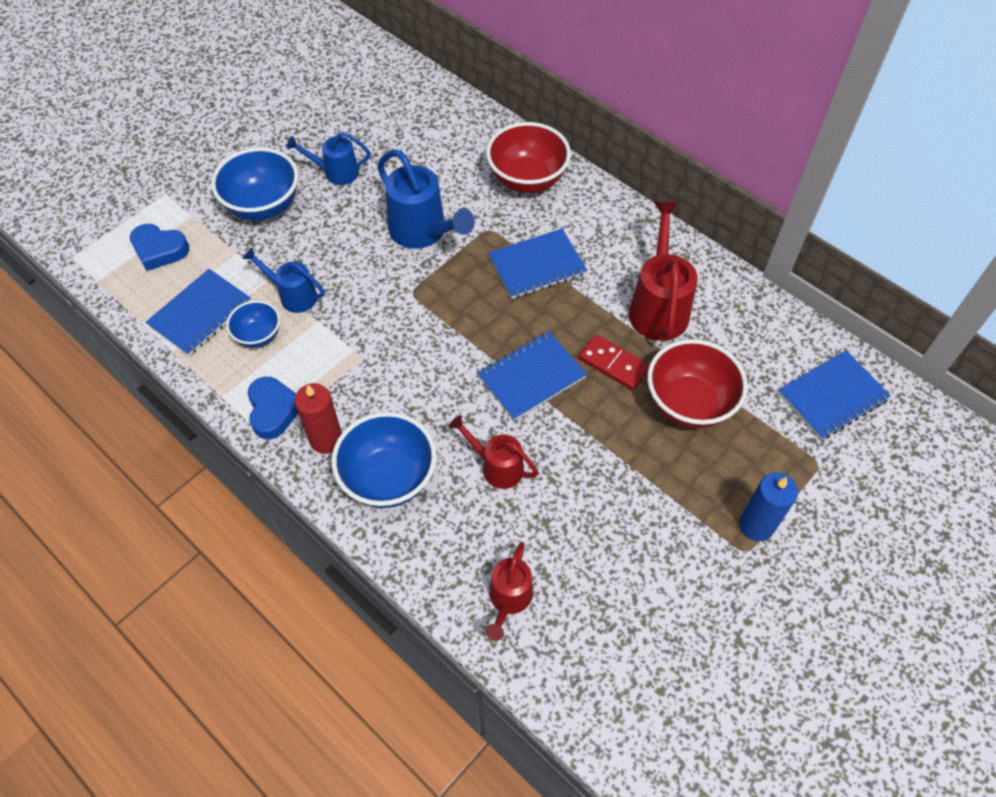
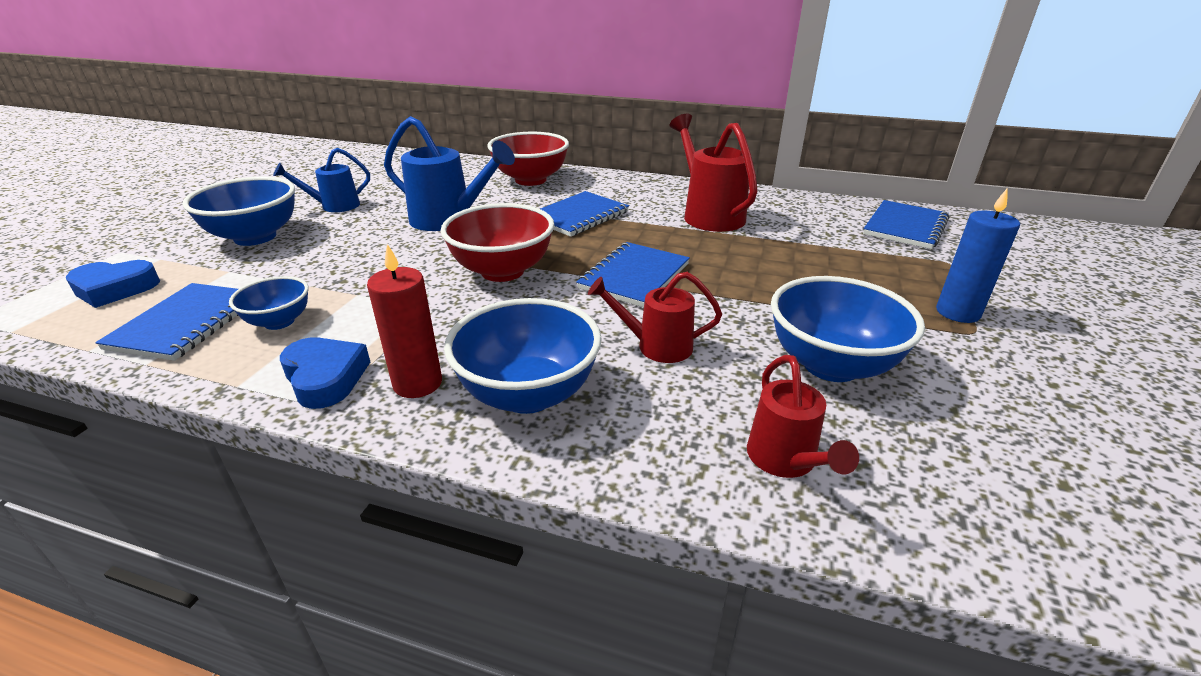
camera: 25 degrees left, 25 degrees down
blue watering can [242,247,325,313] -> none
red domino [578,334,649,390] -> none
red bowl [647,339,748,428] -> red bowl moved to [440,203,554,282]
none -> blue bowl [771,276,925,382]

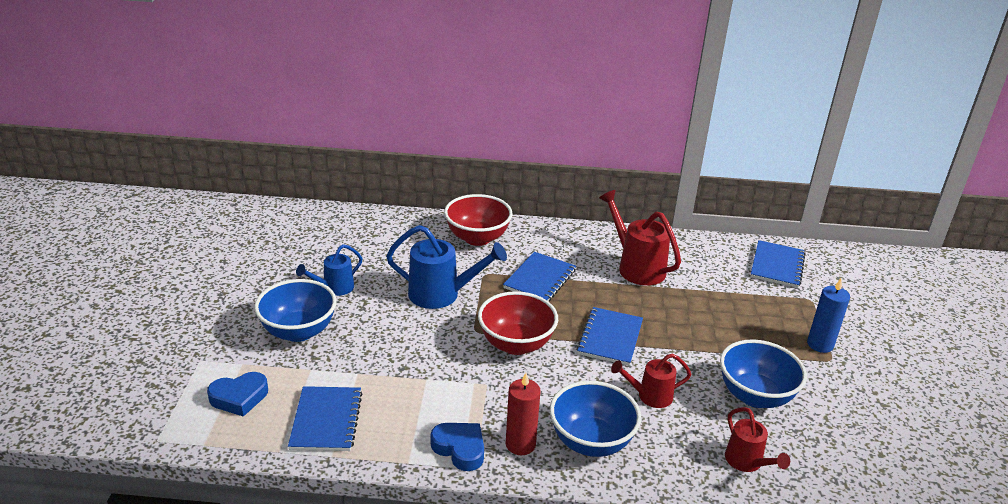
camera: 15 degrees left, 0 degrees up
blue bowl [229,276,309,330] -> none

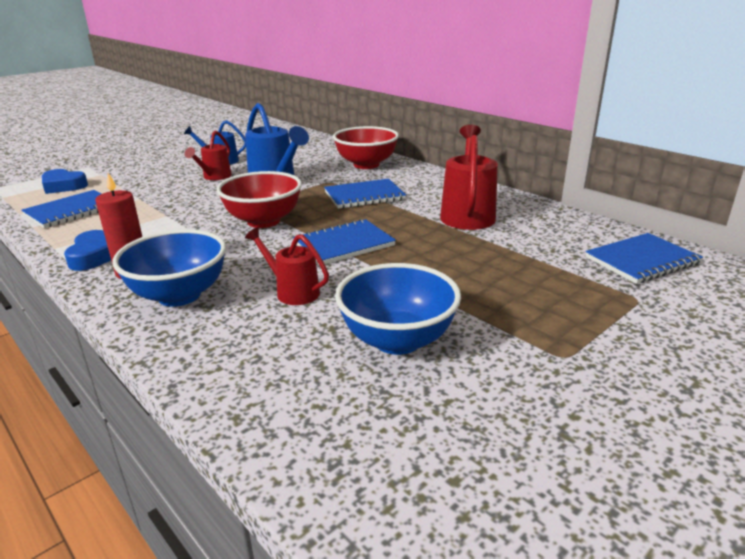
camera: 45 degrees right, 5 degrees down
blue bowl [254,279,337,342] -> none
red watering can [725,407,790,472] -> red watering can moved to [185,130,232,180]
blue candle [807,279,850,353] -> none

